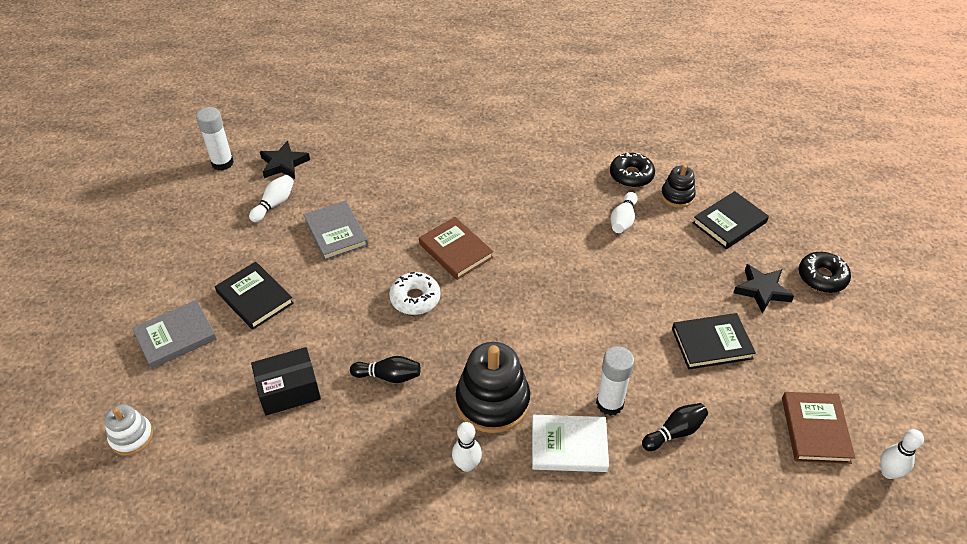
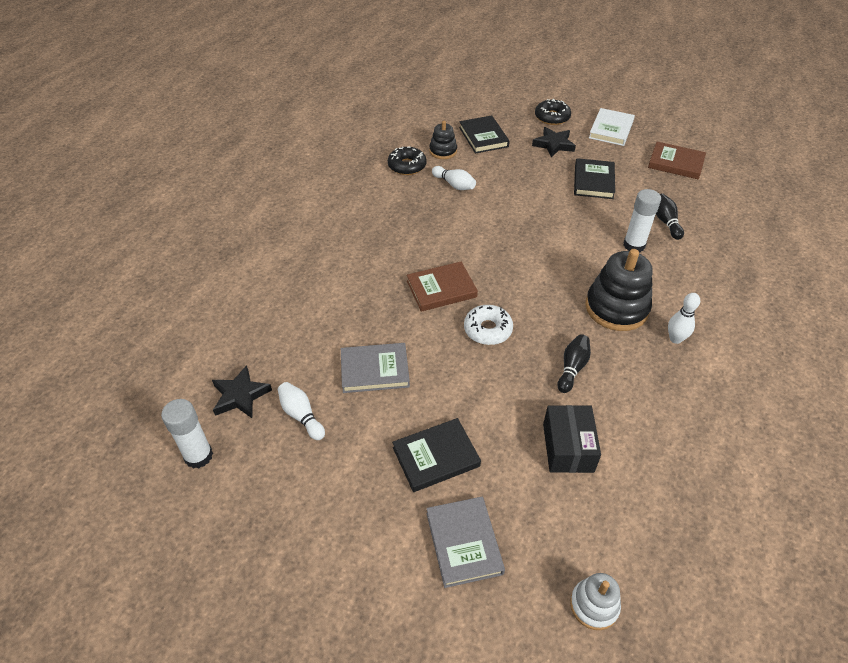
camera: 70 degrees left, 0 degrees up
white book [532,415,609,472] -> white book moved to [589,108,635,146]
white bowling pin [880,429,924,479] -> none

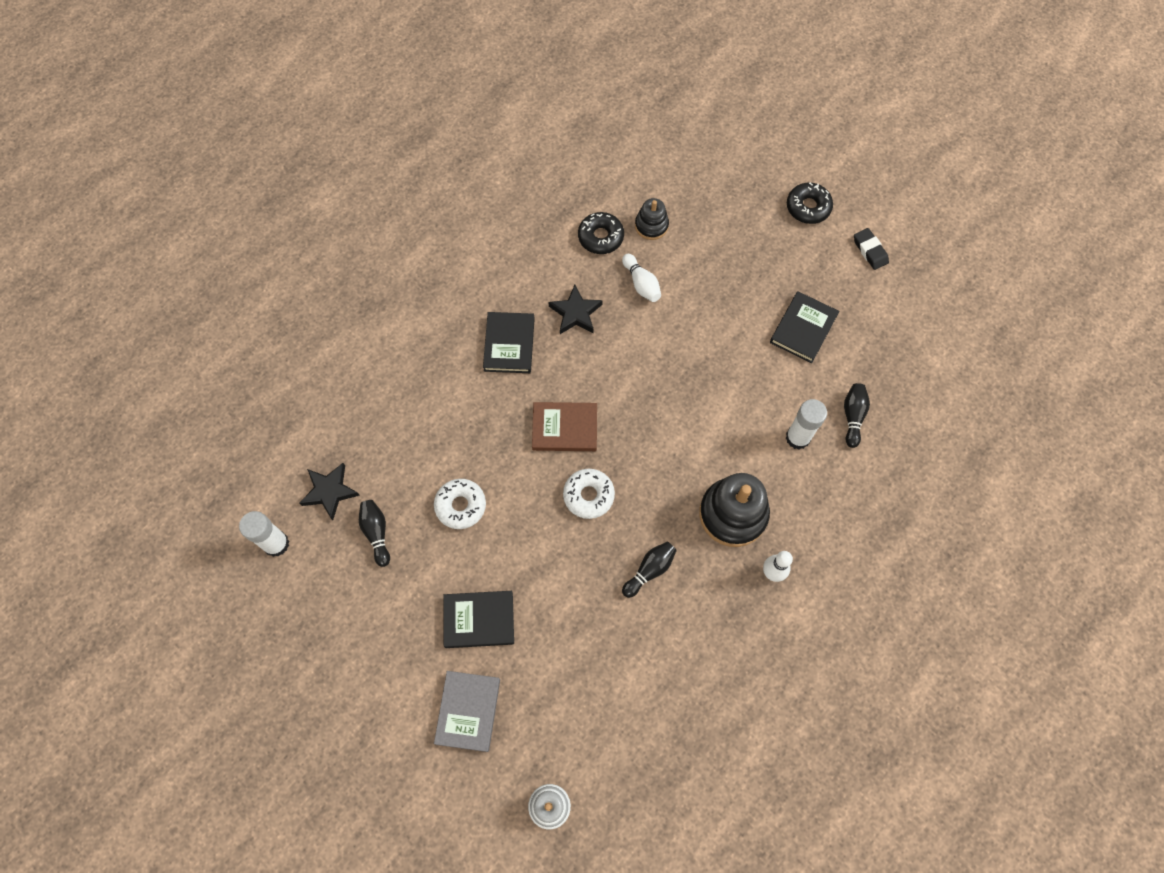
camera: 20 degrees right, 20 degrees up
white bowling pin [278,382,325,440] -> black bowling pin [359,500,390,567]
grey book [341,343,410,393] -> white donut [434,479,486,529]
black book [459,115,510,154] -> black book moved to [483,312,535,373]
black star [532,127,576,158] -> black star moved to [548,285,603,334]
black box [543,405,601,473] -> none
white book [589,108,635,146] -> black eraser [854,228,889,270]
brown book [648,142,706,179] -> none

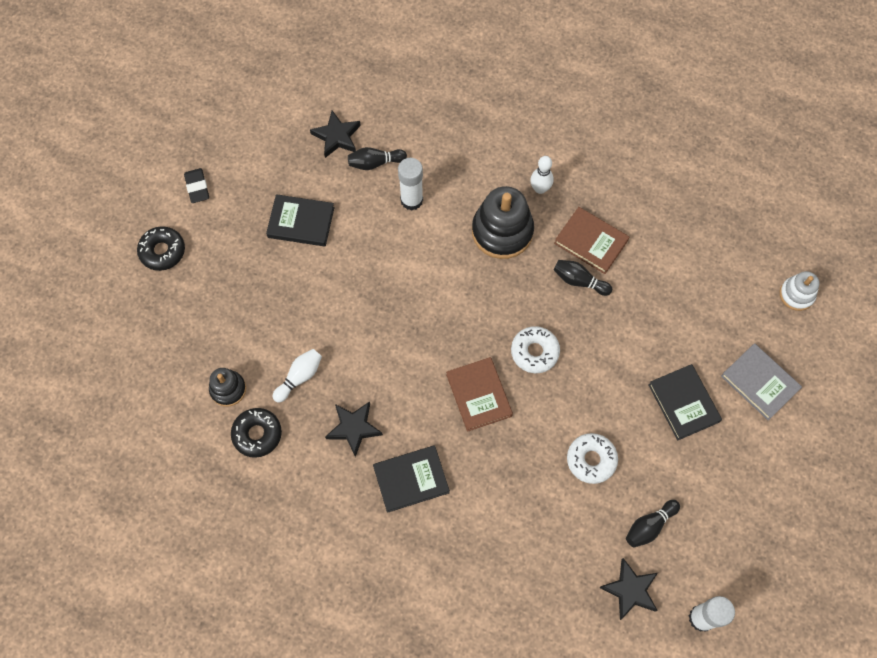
camera: 110 degrees left, 0 degrees up
grey book [434,671,500,752] -> grey book turned 60 degrees clockwise [721,343,802,420]
black eraser [854,228,889,270] -> black eraser turned 60 degrees counterclockwise [184,168,209,203]
none -> black star [310,110,361,158]
none -> brown book [554,207,629,274]

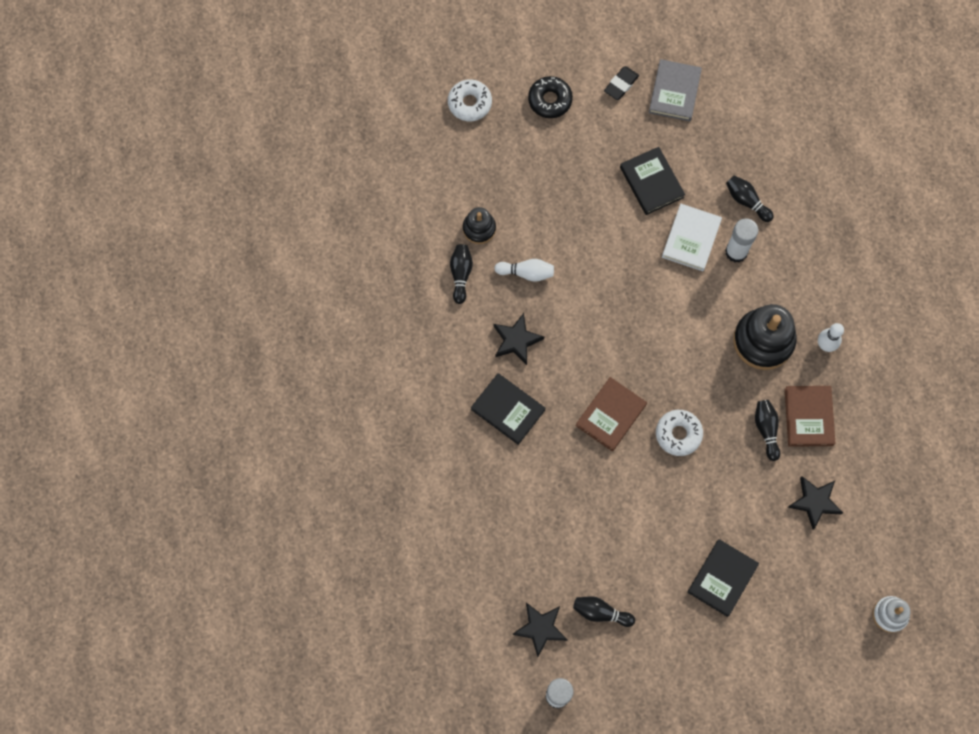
camera: 55 degrees right, 5 degrees up
black donut [231,408,282,458] -> black bowling pin [450,244,473,304]
black star [310,110,361,158] -> black star moved to [788,476,843,530]
white donut [567,433,618,484] -> white donut moved to [448,79,492,121]
grey book [721,343,802,420] -> grey book moved to [649,59,702,121]
none -> white book [662,204,722,271]

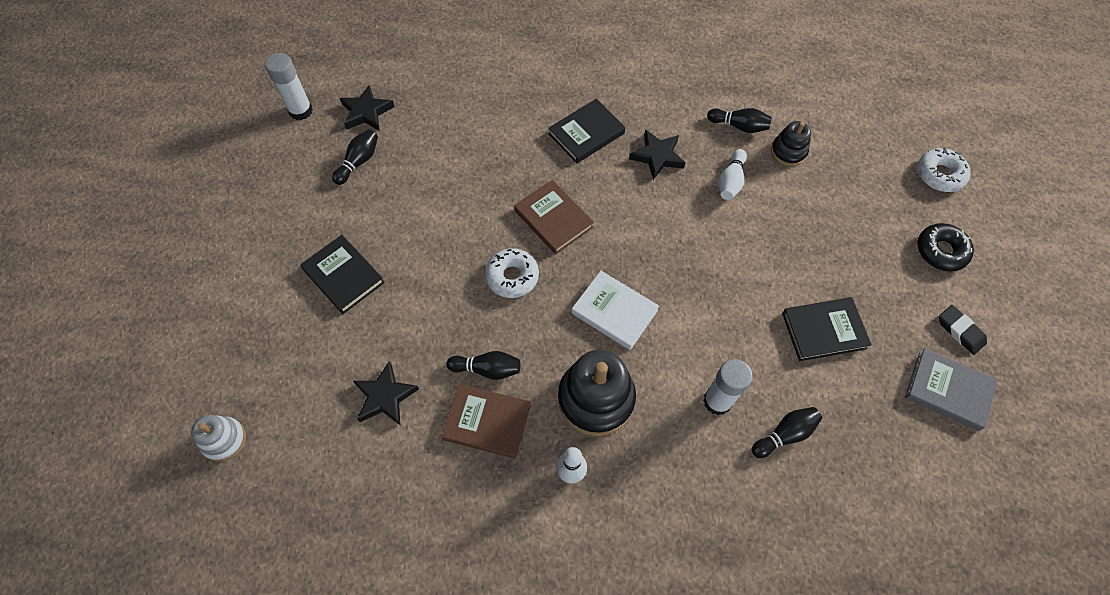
camera: 105 degrees right, 10 degrees down
white book [662,204,722,271] -> white book moved to [572,271,659,350]

